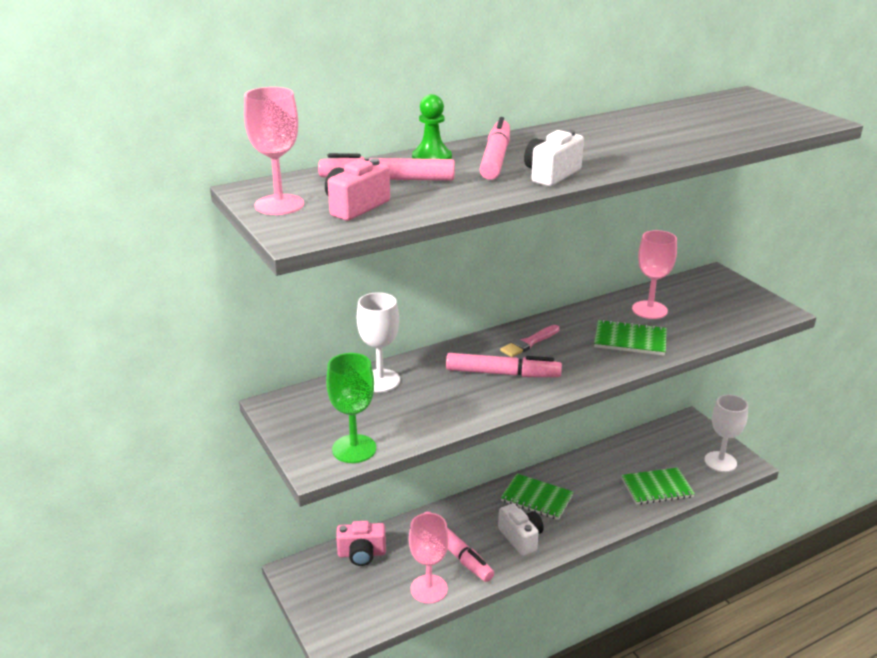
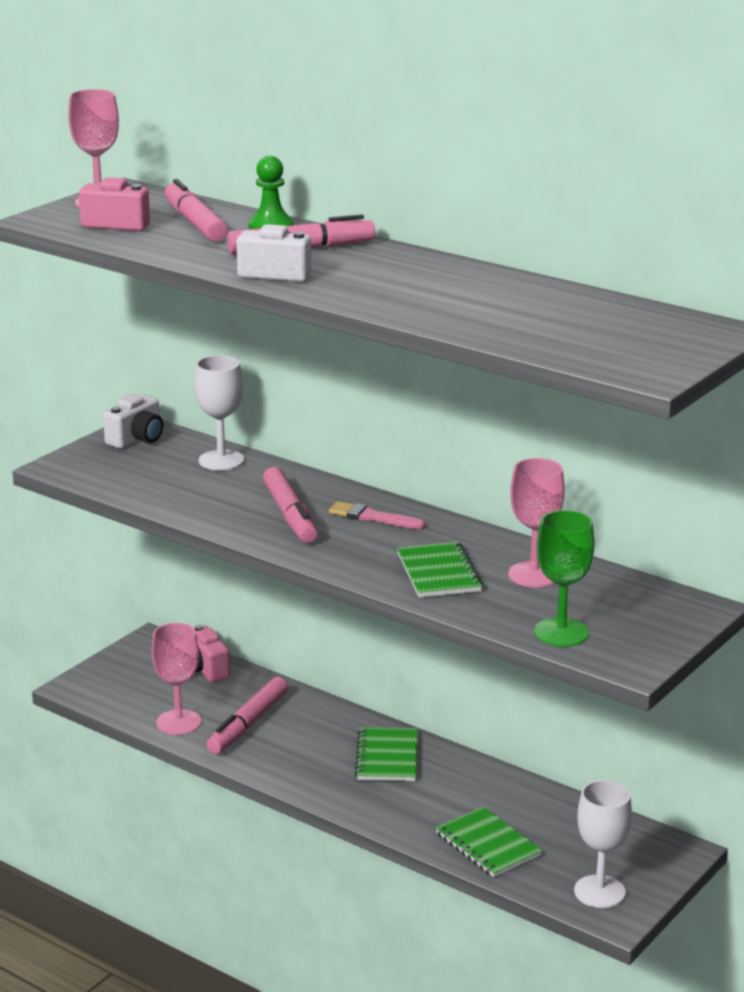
camera: 65 degrees right, 5 degrees down
green goblet [326,353,376,463] -> green goblet moved to [534,510,595,647]
white camera [498,503,544,556] -> white camera moved to [103,394,163,449]

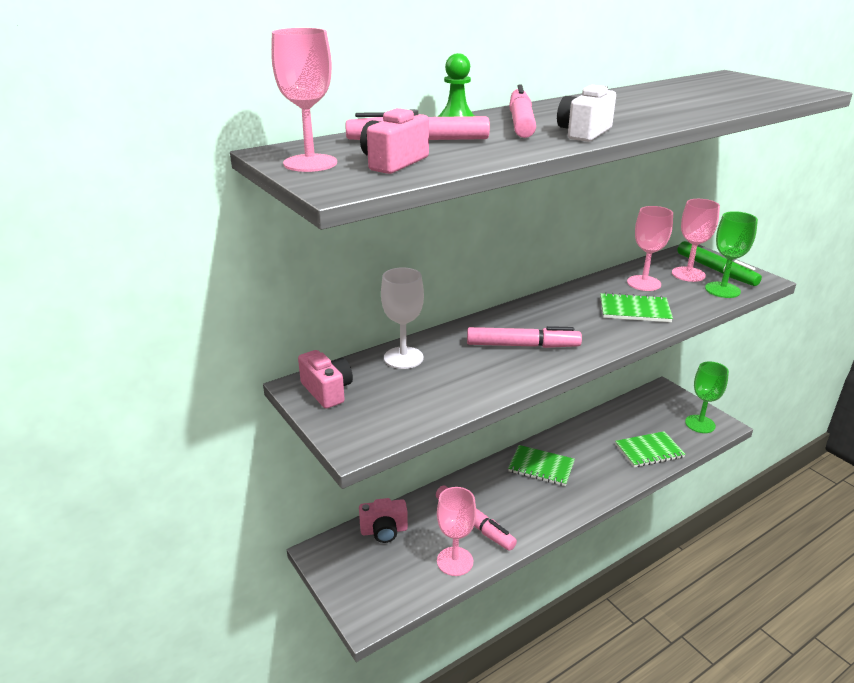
camera: 70 degrees left, 5 degrees up
white camera [103,394,163,449] -> pink camera [298,350,353,408]
pink brush [329,501,425,529] -> none
white goblet [574,780,632,908] -> green goblet [685,361,729,433]
none -> pink goblet [672,199,720,282]
none -> green marker [677,241,762,286]

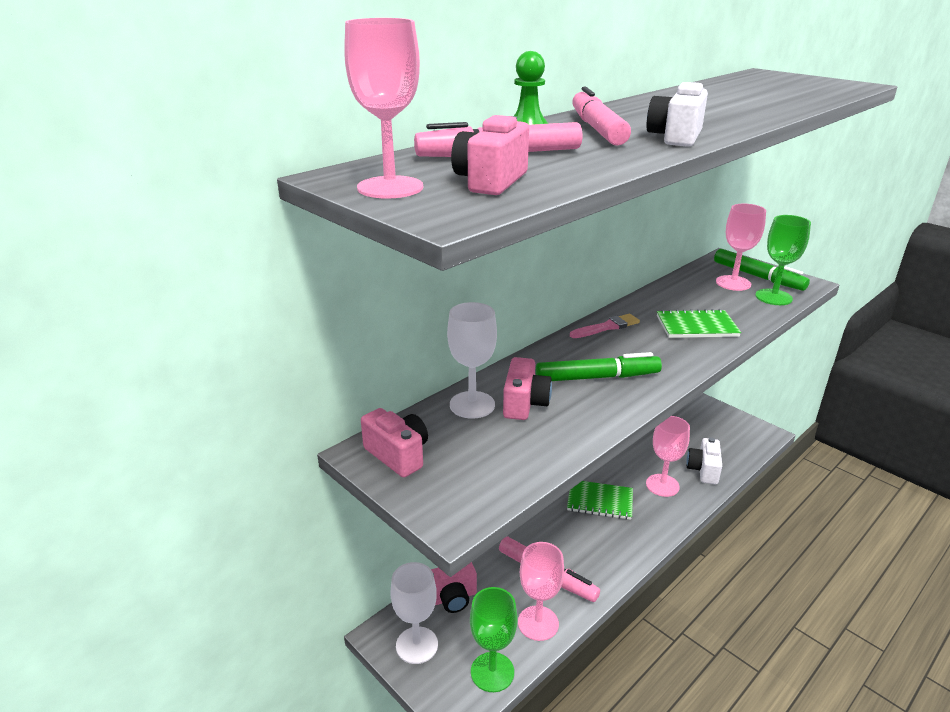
camera: 10 degrees left, 0 degrees up
pink marker [467,326,582,348] -> green marker [536,352,662,381]
green notebook [615,431,686,467] -> white camera [686,437,722,484]
pink goblet [627,206,673,291] -> pink goblet moved to [646,416,690,497]
green goblet [685,361,729,433] -> green goblet moved to [470,587,517,692]
none -> white goblet [390,562,438,664]
none -> pink camera [503,357,552,420]
none -> pink brush [570,314,640,338]

